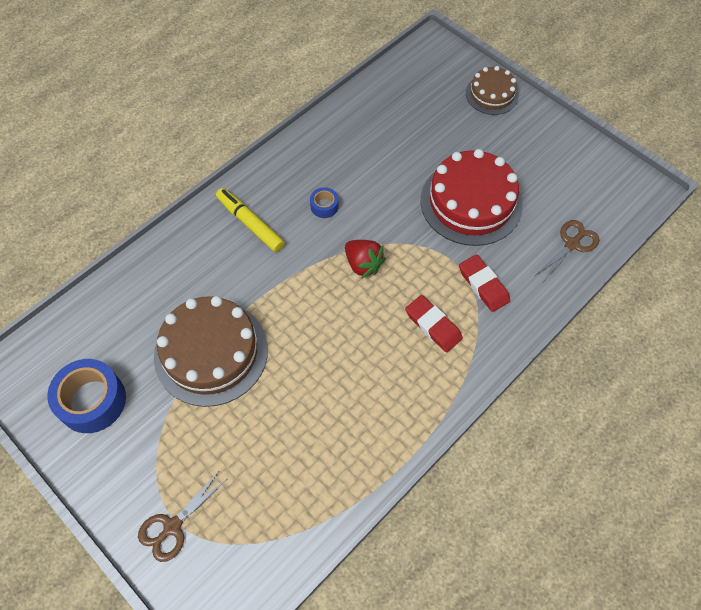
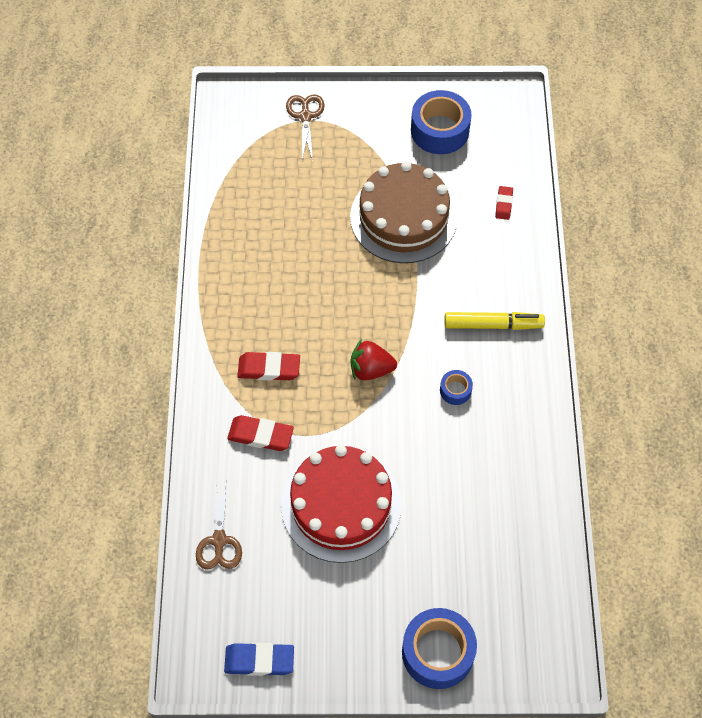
camera: 135 degrees right, 0 degrees up
brown cake [466,66,519,115] -> blue tape [402,608,477,689]
none -> blue eraser [224,643,294,676]
none -> red eraser [495,186,513,220]

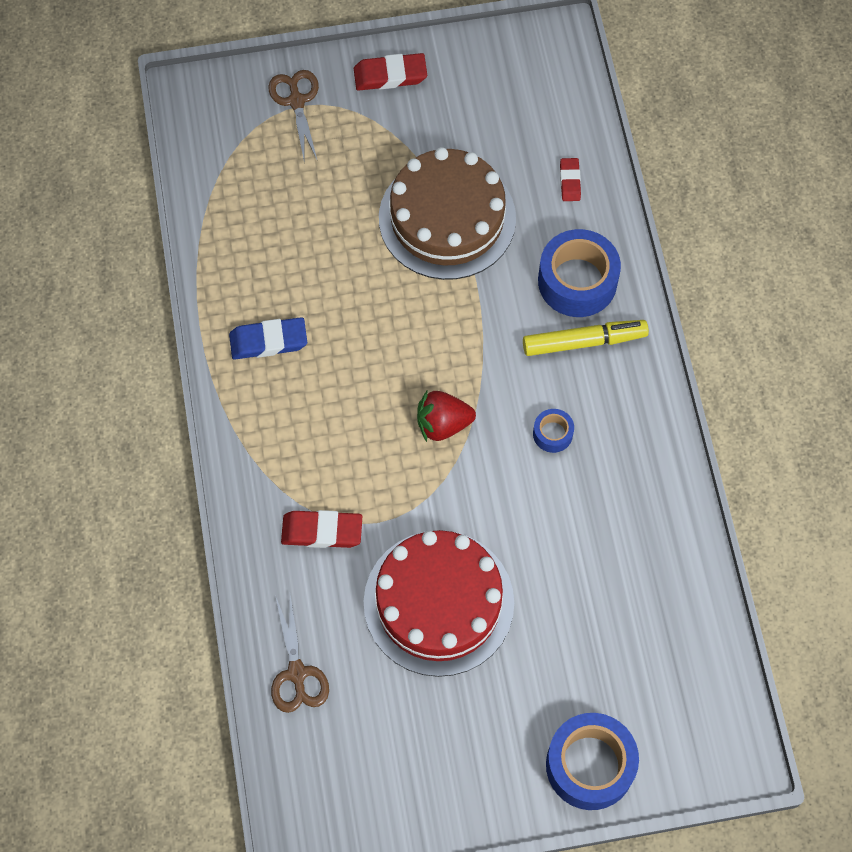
camera: 10 degrees left, 5 degrees up
blue eraser [224,643,294,676] -> blue eraser moved to [229,317,307,359]
red eraser [237,352,300,381] -> red eraser moved to [354,53,427,91]
blue tape [411,90,472,154] -> blue tape moved to [538,229,621,317]

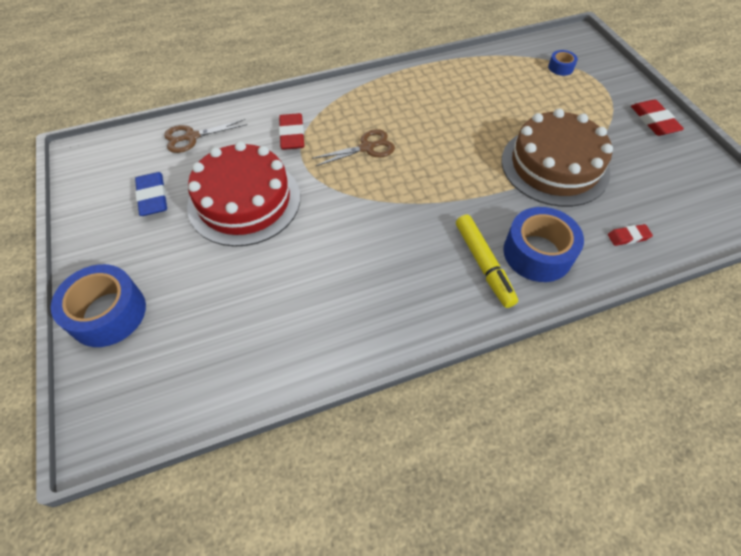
camera: 80 degrees right, 10 degrees down
blue eraser [229,317,307,359] -> blue eraser moved to [135,172,167,216]
brown scissors [268,70,319,159] -> brown scissors moved to [311,129,395,166]
red strawberry [417,391,476,442] -> none
blue tape [533,409,574,453] -> blue tape moved to [548,50,578,76]

